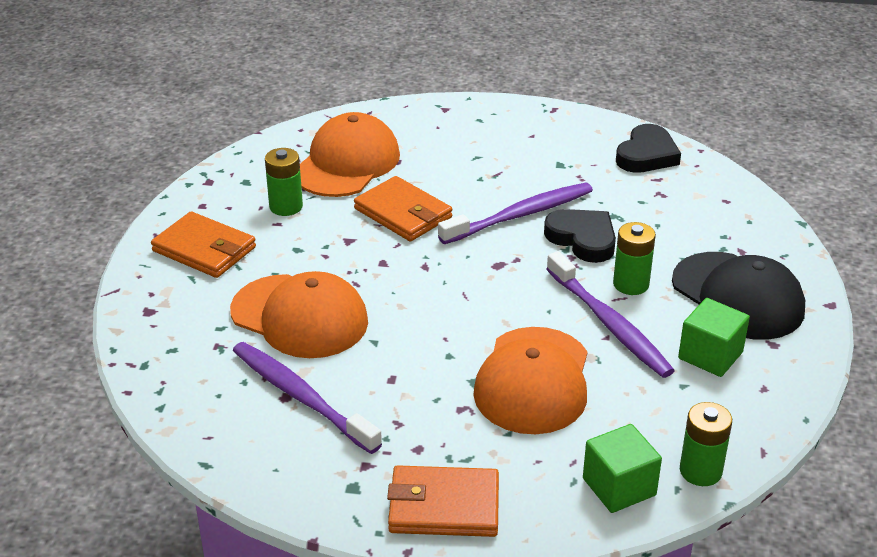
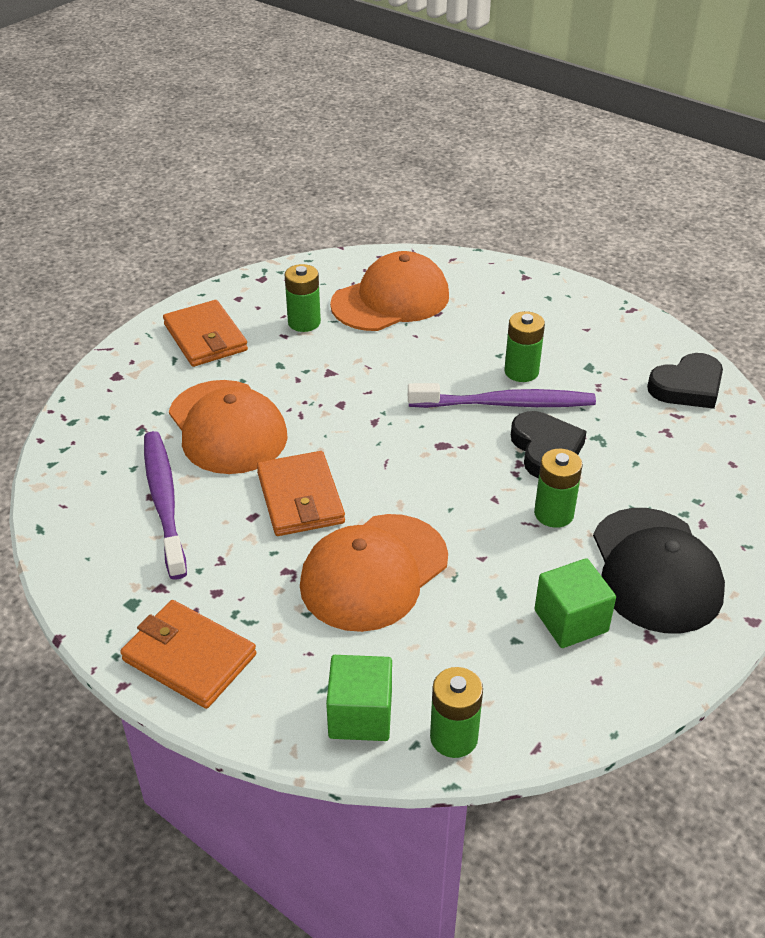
camera: 30 degrees right, 5 degrees up
orange wallet [354,176,452,241] -> orange wallet moved to [257,451,345,536]
purple toothbrush [547,251,675,378] -> none
none -> green battery [504,311,545,382]

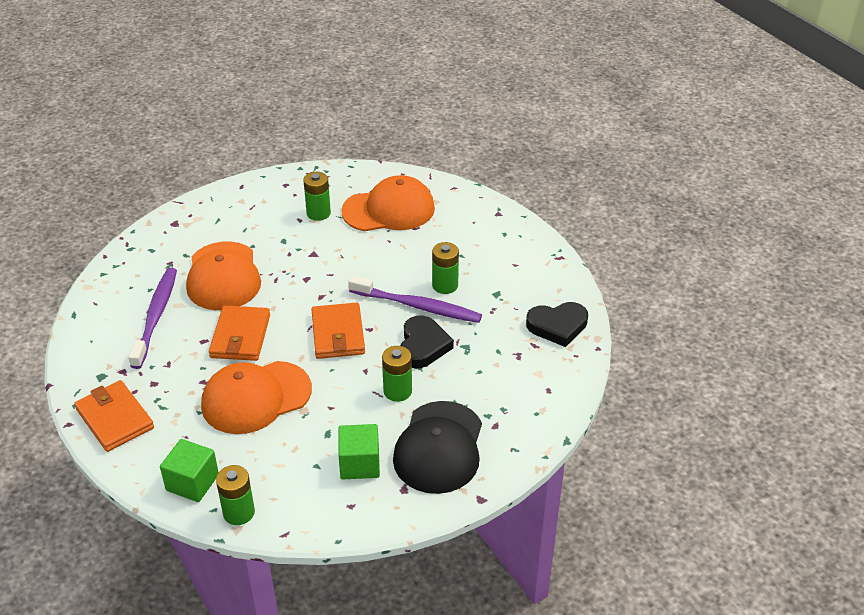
camera: 20 degrees right, 0 degrees up
orange wallet [163,300,248,367] -> orange wallet moved to [311,303,365,359]

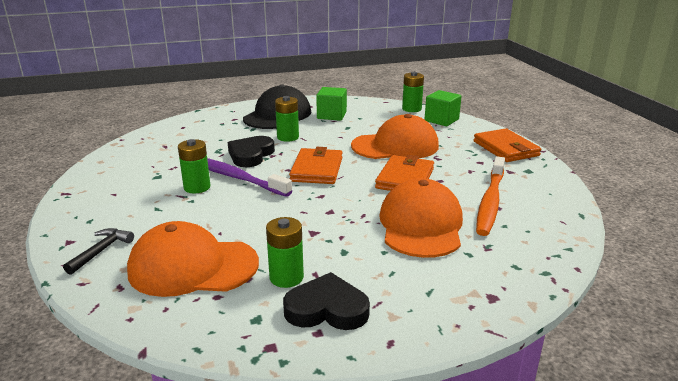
camera: 165 degrees left, 15 degrees down
purple toothbrush [128,268,177,369] -> orange toothbrush [476,156,505,236]
black heart [526,302,588,347] -> black heart moved to [283,272,370,330]
none -> black hammer [63,228,134,275]

